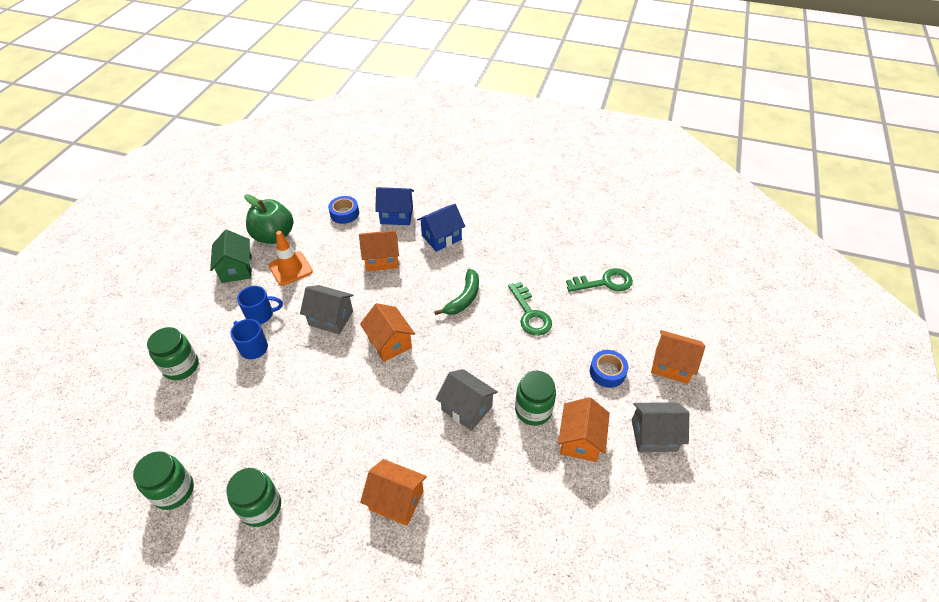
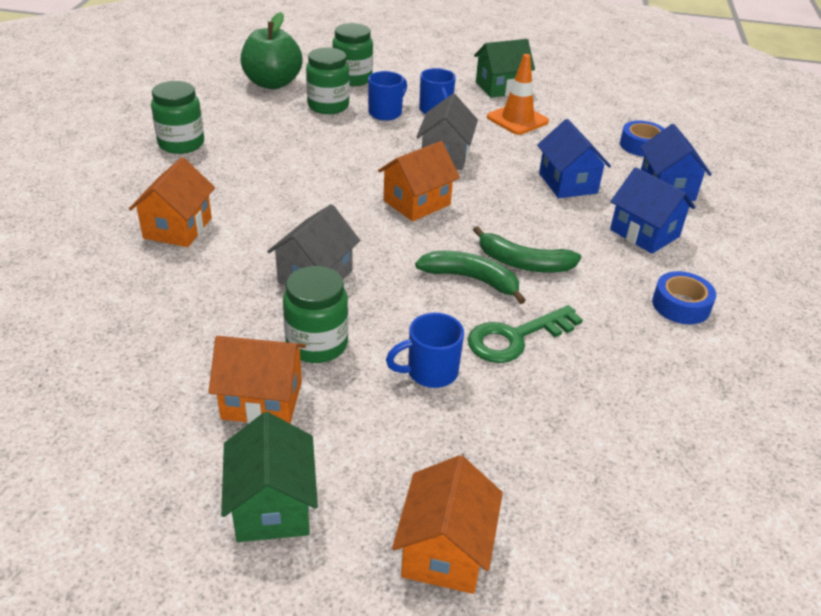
camera: 80 degrees right, 10 degrees down
green jar [133,451,194,510] -> green jar moved to [306,48,349,114]
green apple [244,194,293,244] -> green apple moved to [241,12,303,89]
orange house [359,230,399,271] -> blue house [537,119,611,198]
green key [566,268,633,292] -> none
blue tape [590,350,628,388] -> blue tape moved to [652,271,716,325]
grey house [632,402,689,452] -> green house [221,412,318,542]
none -> blue mug [386,313,464,388]
none -> green banana [415,251,526,304]

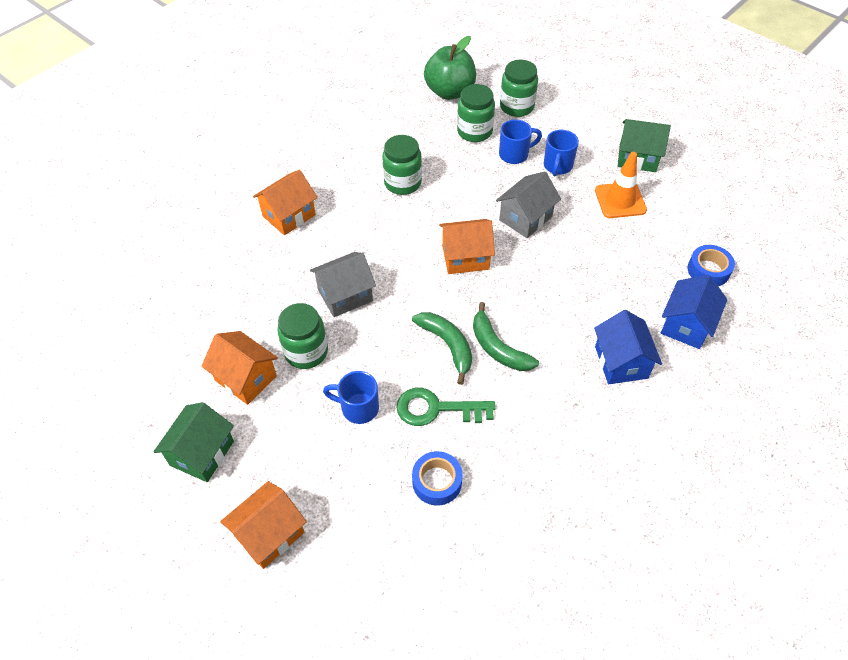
camera: 35 degrees right, 15 degrees up
green jar [151,81,204,154] -> green jar moved to [382,135,422,195]
blue house [537,119,611,198] -> none
blue tape [652,271,716,325] -> blue tape moved to [412,451,462,506]

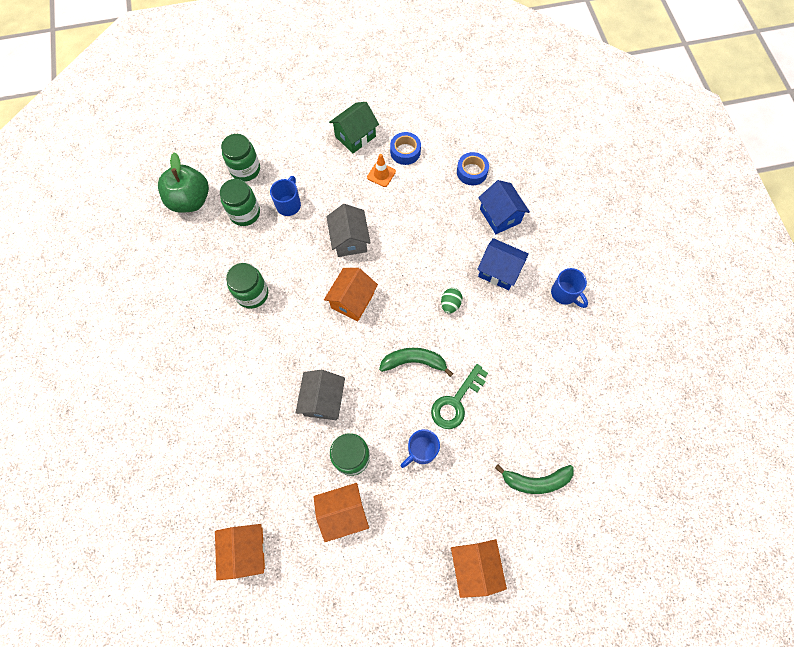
camera: 55 degrees left, 15 degrees up
green house [153,402,234,482] -> none
orange house [253,169,318,235] -> orange house moved to [215,524,265,580]
blue tape [412,451,462,506] -> blue tape moved to [390,132,421,165]
green banana [473,302,539,371] -> green banana moved to [495,465,574,494]
blue mug [544,130,579,176] -> blue mug moved to [551,268,588,308]
orange traffic cone [595,152,647,218] -> orange traffic cone [367,154,396,187], size x0.65
none -> green egg [441,288,462,314]

